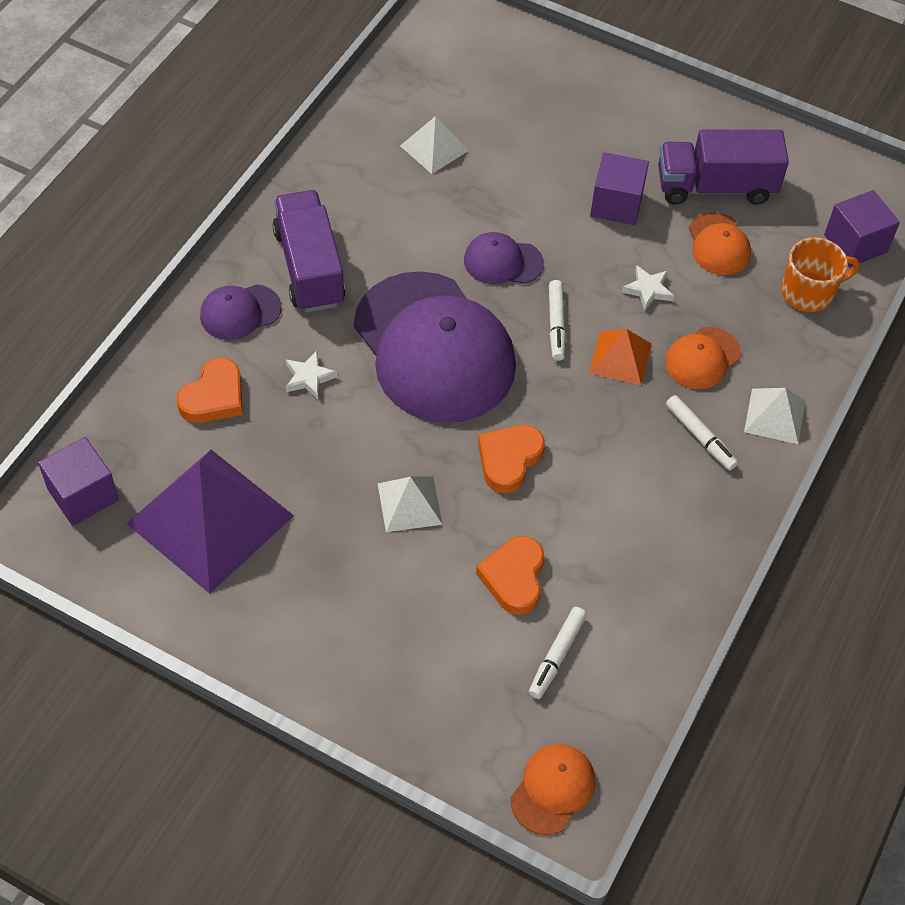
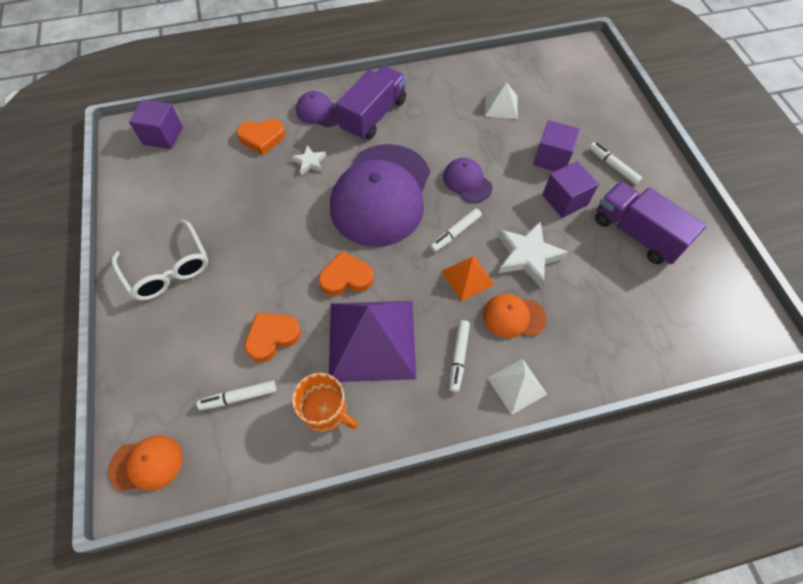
camera: 50 degrees right, 5 degrees up
purple pyramid [126,450,294,594] -> purple pyramid moved to [329,301,416,382]
white pyramid [378,476,443,532] -> none
white star [622,265,674,311] -> white star [498,222,568,287], size x1.85
orange cap [689,212,751,275] -> none
orange mug [781,237,860,312] -> orange mug moved to [292,373,358,432]
purple cube [824,190,900,267] -> purple cube moved to [533,120,580,171]
none -> white glasses [111,219,208,301]
none -> white marker [589,142,642,185]

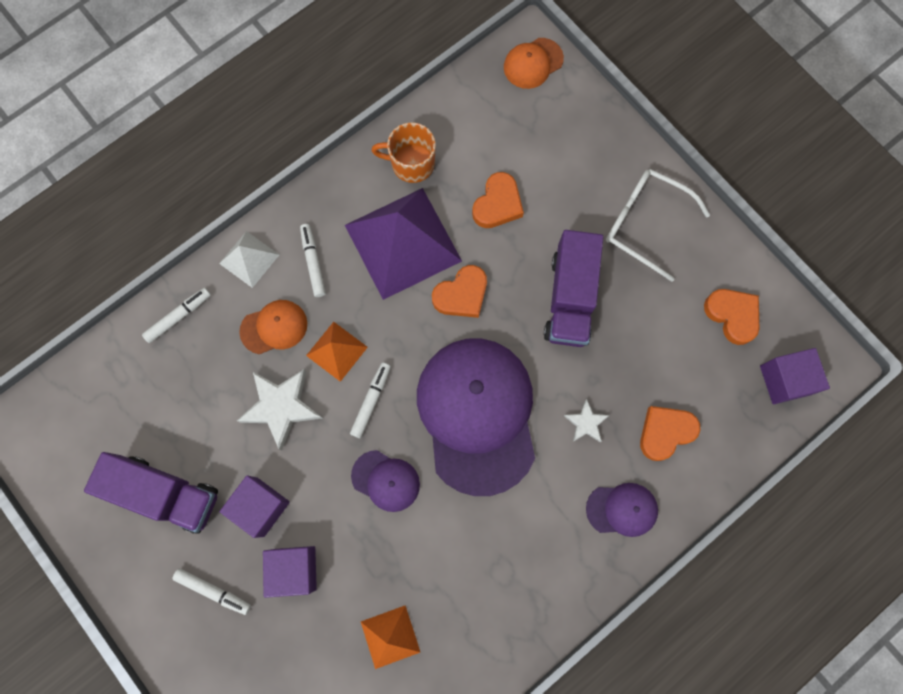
camera: 155 degrees right, 15 degrees up
white marker [197,380,276,410] -> white marker moved to [142,288,211,343]
purple truck [336,66,406,140] -> purple truck moved to [544,230,603,347]
white pyramid [485,82,517,119] -> orange pyramid [361,605,420,669]
none -> orange heart [704,289,759,345]

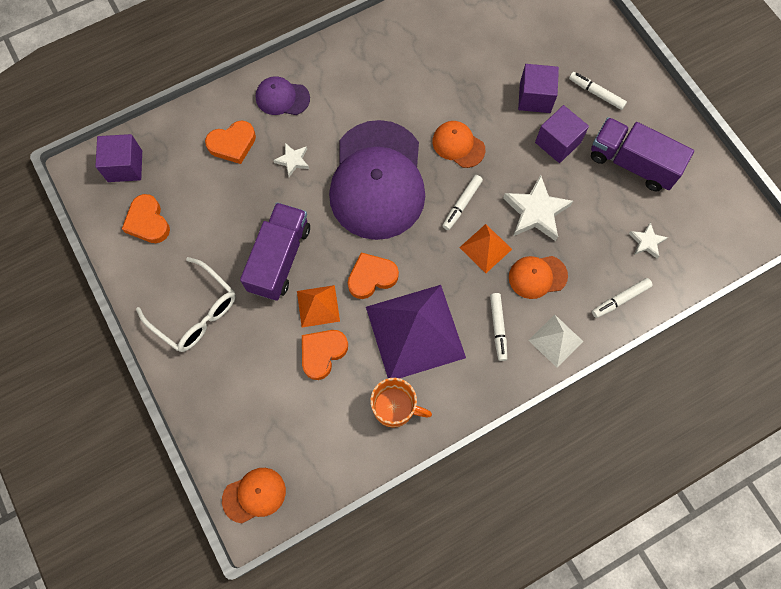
camera: 170 degrees left, 5 degrees down
purple cap [351,450,420,512] -> orange cap [433,121,485,168]
orange pyramid [361,605,420,669] -> orange pyramid moved to [297,285,340,327]
none -> white star [629,222,668,259]

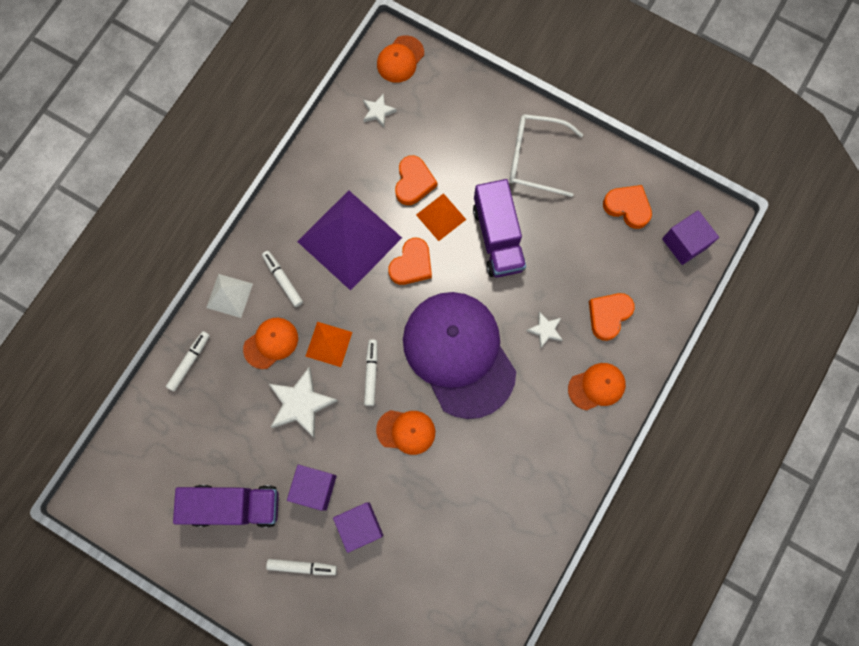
camera: 150 degrees right, 5 degrees up
purple cap [256,76,310,115] -> orange cap [568,363,626,411]
orange mug [370,378,432,428] -> none
white star [629,222,668,259] -> white star moved to [363,93,397,127]

